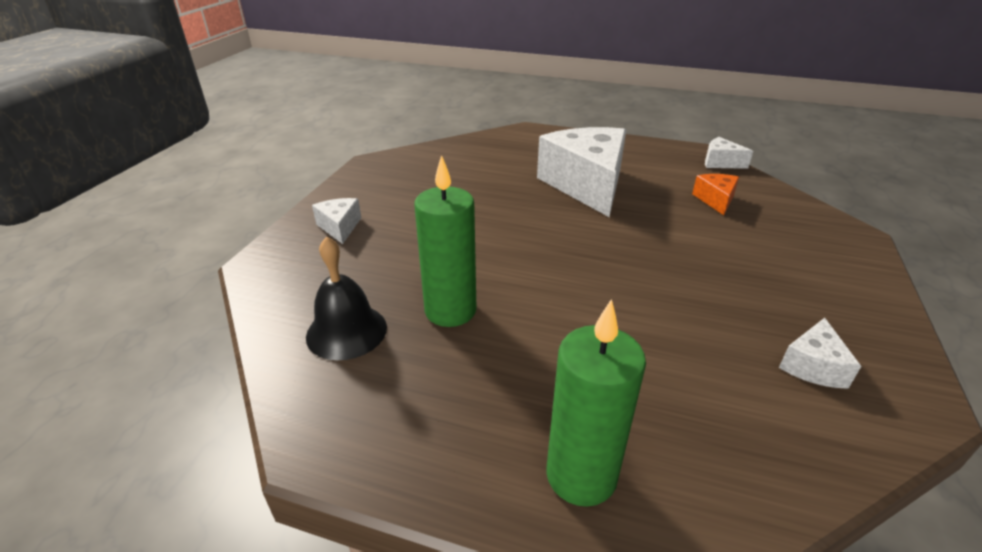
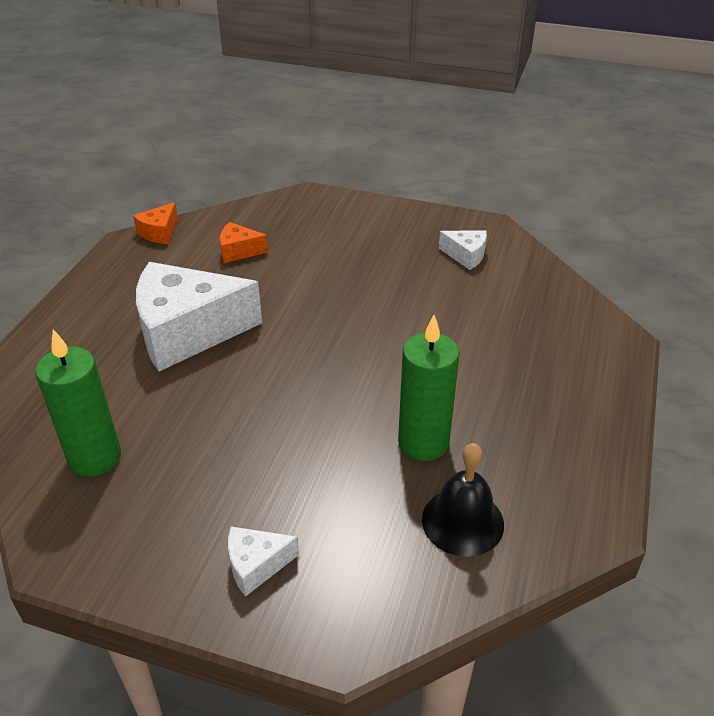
camera: 90 degrees left, 5 degrees up
green candle [546,299,646,507] -> green candle moved to [35,329,121,477]
white cheese [705,137,753,169] -> orange cheese [133,202,178,244]

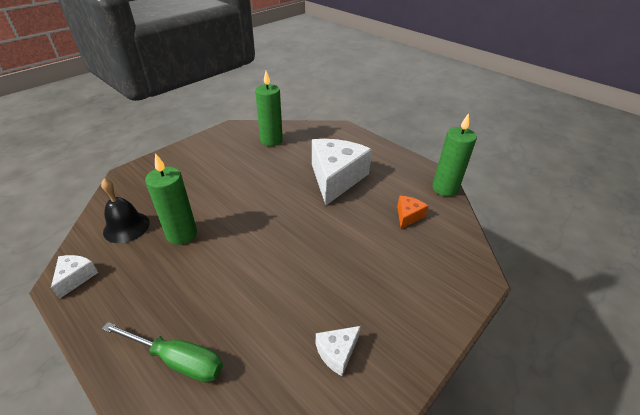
camera: 115 degrees right, 0 degrees up
orange cheese [133,202,178,244] -> green candle [432,113,477,197]
white cheese [228,526,299,597] -> white cheese moved to [51,255,99,299]
none -> green screwdriver [102,322,223,383]

